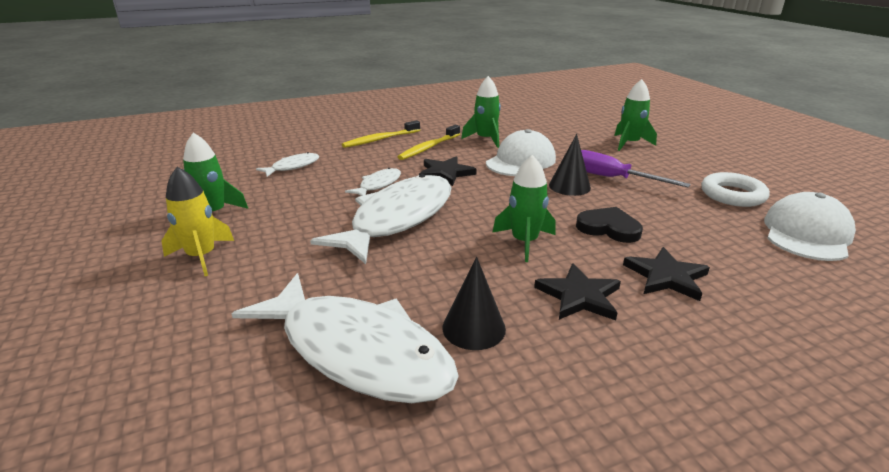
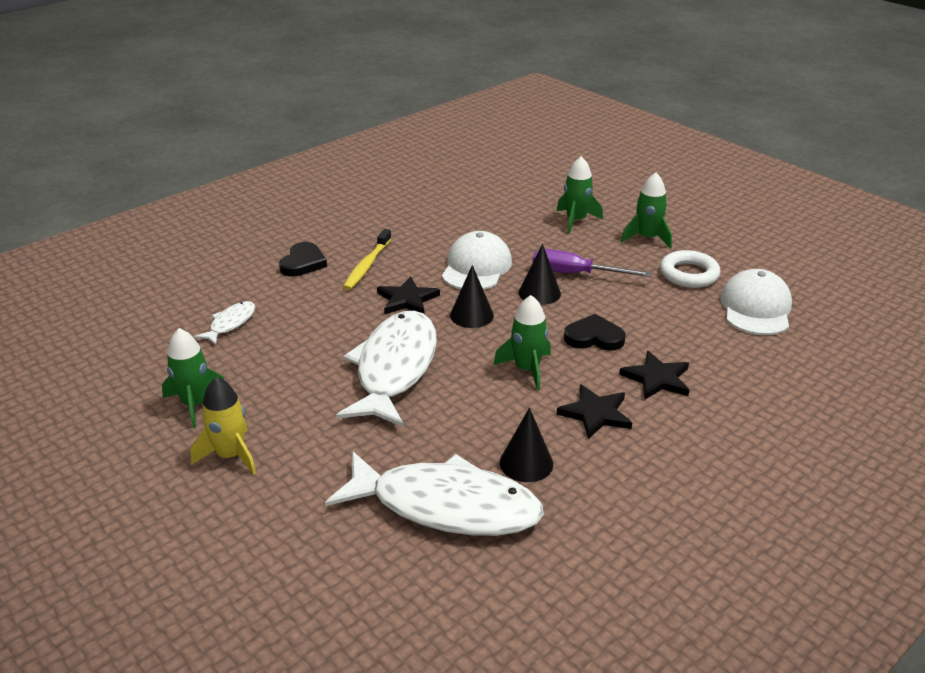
camera: 20 degrees left, 5 degrees up
yellow toothbrush [342,120,420,148] -> black heart [279,242,327,277]
white fish [345,168,401,196] -> none
green rocket [461,76,501,148] -> green rocket moved to [621,172,672,249]
none -> black cone [450,265,494,328]

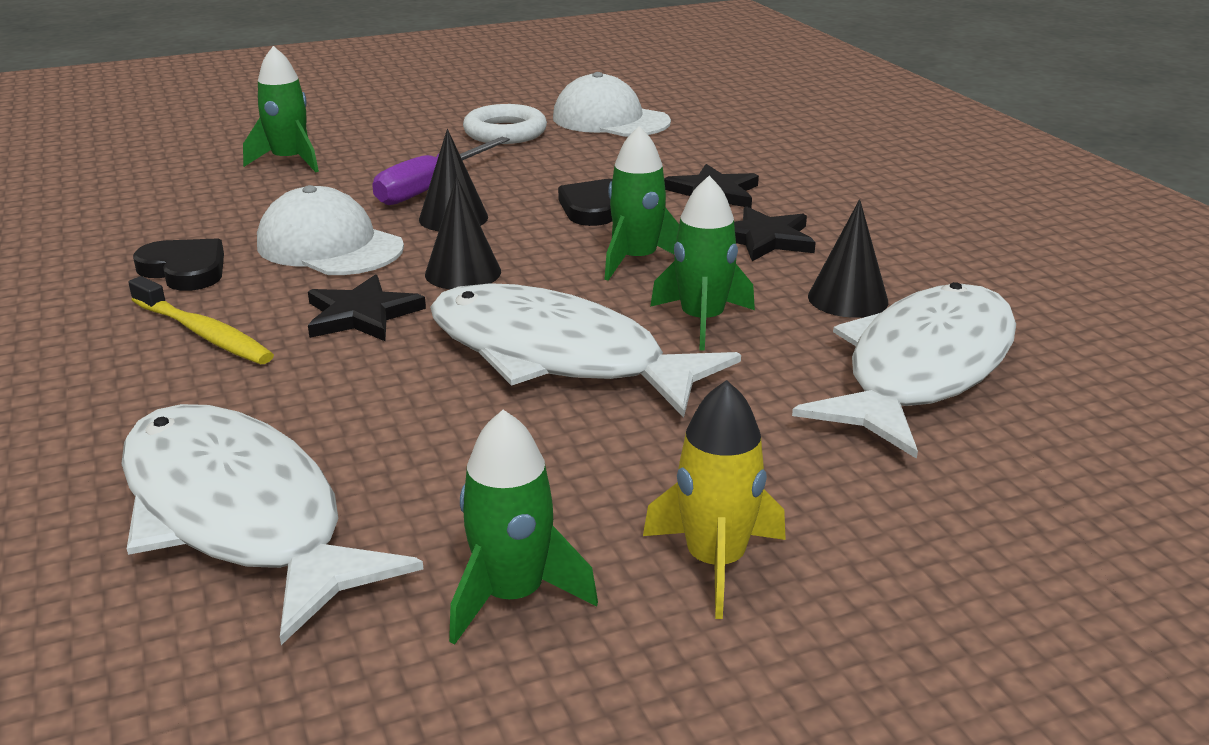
camera: 70 degrees left, 5 degrees down
white fish [194,301,255,345] -> white fish [121,404,423,645], size x2.25
black heart [279,242,327,277] -> black heart moved to [133,238,224,291]
green rocket [621,172,672,249] -> green rocket moved to [650,176,755,351]

